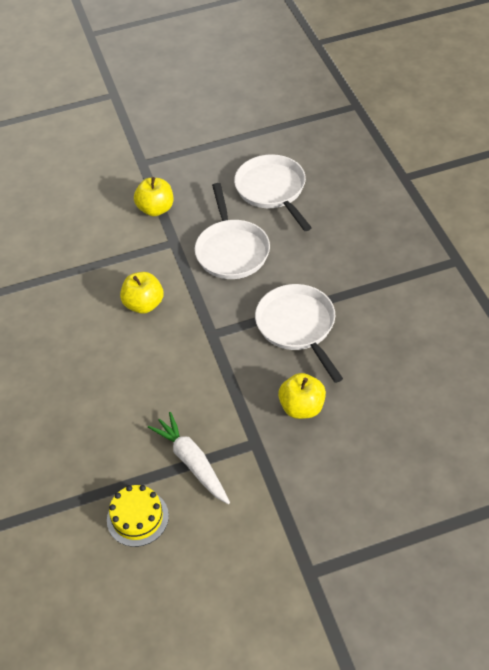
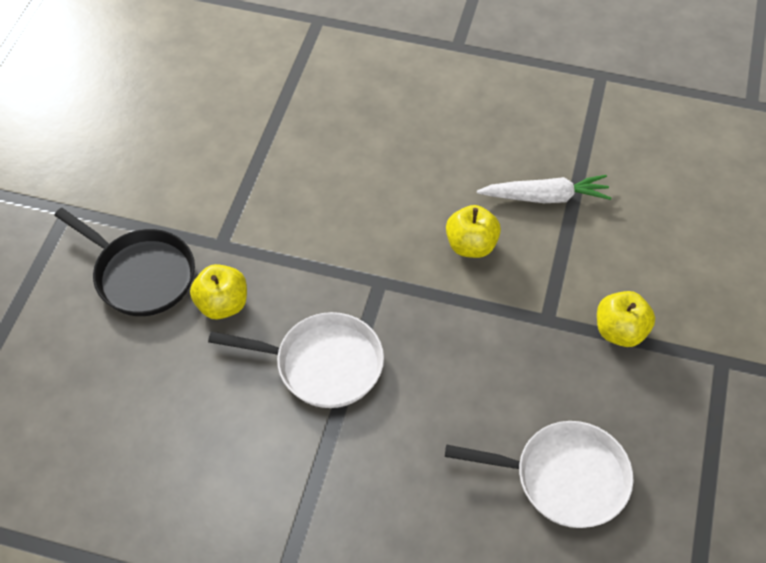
camera: 120 degrees right, 5 degrees up
yellow cake [107,485,169,547] -> none
white carrot [148,412,230,504] -> white carrot moved to [477,175,611,203]
white pan [195,183,270,279] -> none
none -> black pan [54,208,195,316]

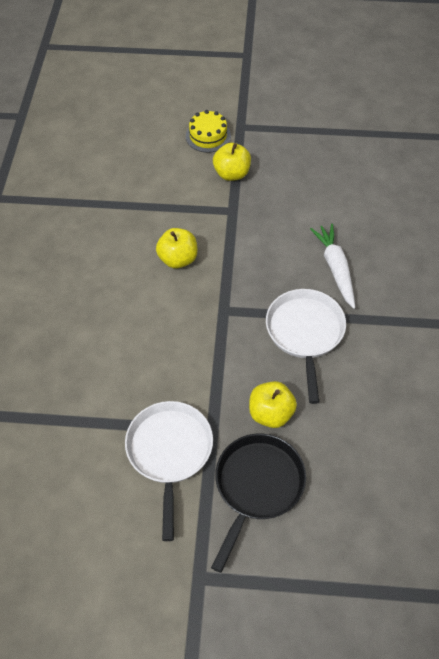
camera: 100 degrees left, 0 degrees up
white pan [445,421,634,528] -> white pan moved to [125,401,213,541]
white carrot [477,175,611,203] -> white carrot moved to [310,224,355,309]
none -> yellow cake [186,110,231,153]

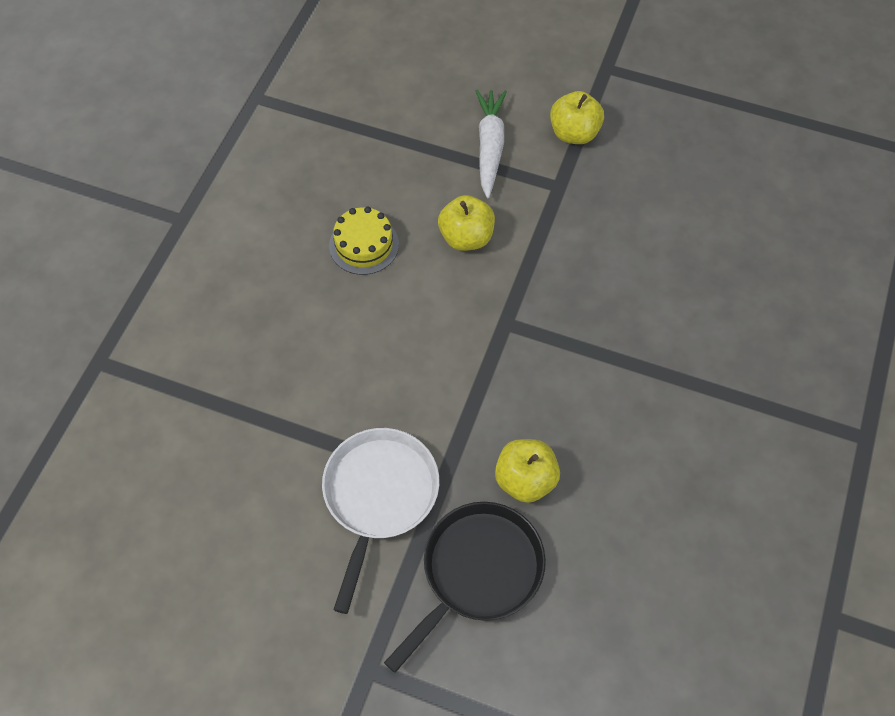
camera: 15 degrees right, 5 degrees up
yellow cake [186,110,231,153] -> yellow cake moved to [329,206,399,275]
white pan [266,289,346,404] -> none
white carrot [310,224,355,309] -> white carrot moved to [476,90,507,198]

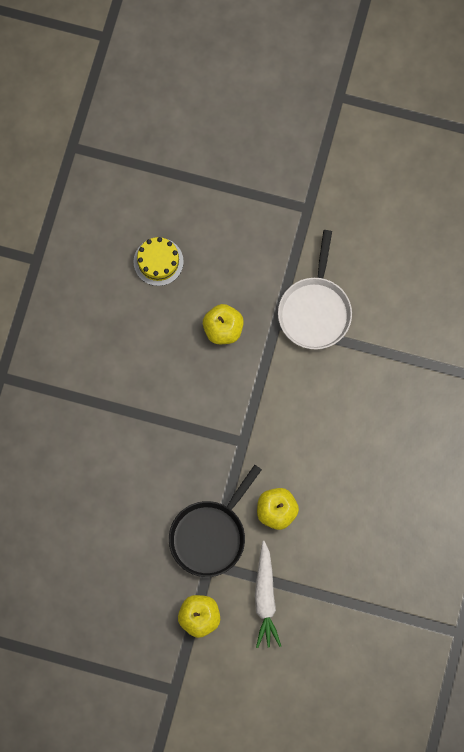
camera: 175 degrees right, 15 degrees up
yellow cake [329,206,399,275] -> yellow cake moved to [134,237,184,286]
black pan [384,502,546,673] -> black pan moved to [169,465,262,577]

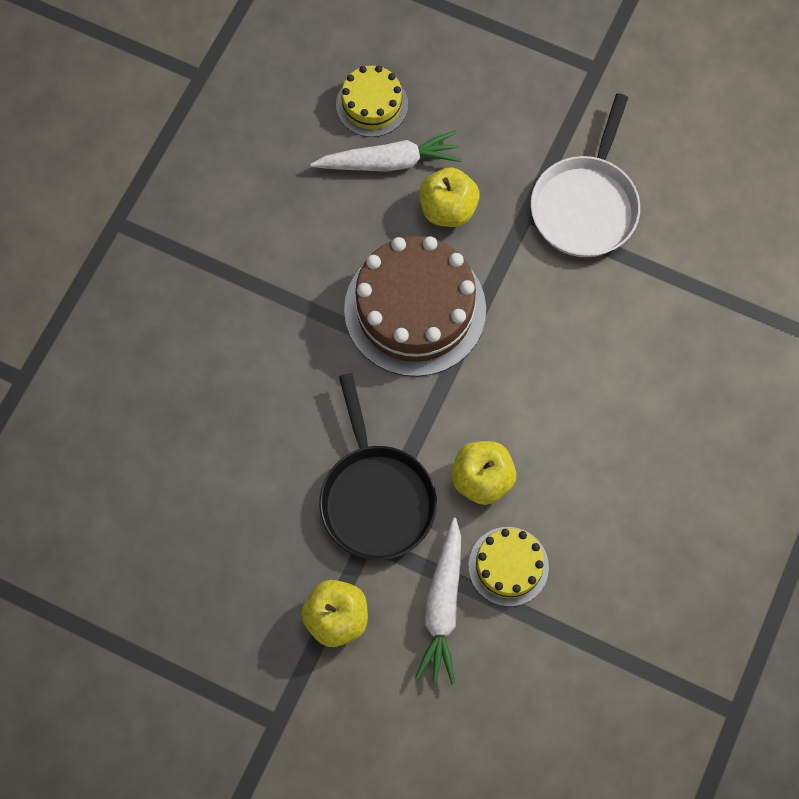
camera: 10 degrees right, 5 degrees down
black pan [169,465,262,577] -> black pan turned 60 degrees counterclockwise [319,373,437,560]
none -> white carrot [310,131,462,172]
none -> brown cake [344,236,486,377]
none -> yellow cake [468,527,549,606]

